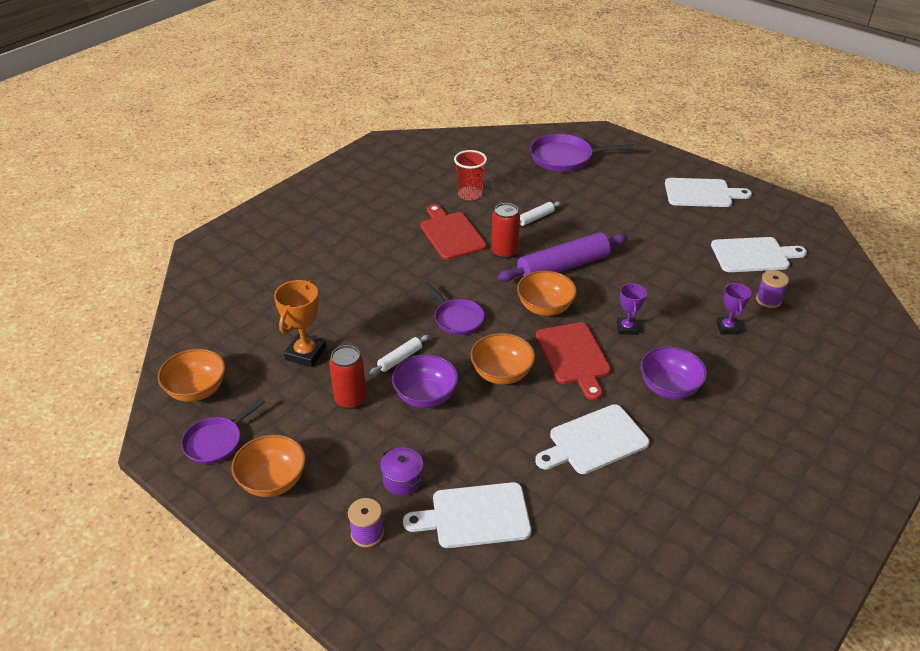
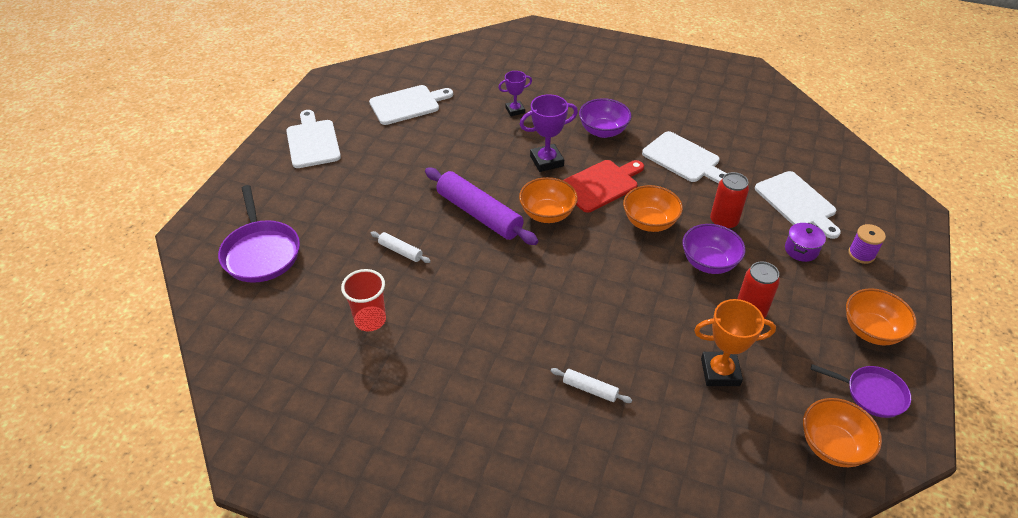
camera: 110 degrees left, 5 degrees up
white rolling pin [369,335,429,375] -> white rolling pin moved to [551,368,632,403]
red cutting board [421,204,487,260] -> none
purple pan [424,282,485,335] -> none
red can [491,203,520,259] -> red can moved to [710,172,749,229]
purple trophy [617,283,647,335] -> purple trophy [519,94,578,172], size x1.59
white cutting board [711,237,807,272] -> white cutting board turned 90 degrees clockwise [369,85,453,125]
purple spool [756,270,789,308] -> none

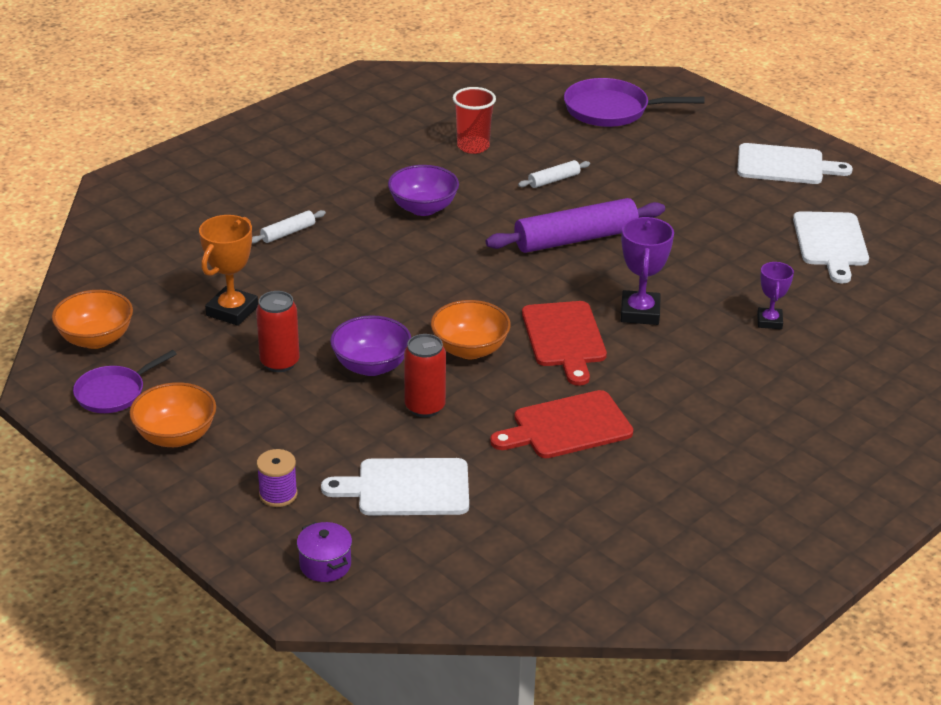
camera: 115 degrees right, 10 degrees down
orange bowl [519,177,578,223] -> none
purple bowl [579,98,631,138] -> purple bowl moved to [388,165,459,216]
white cutting board [642,131,727,184] -> red cutting board [490,390,633,458]
purple pot [785,223,826,262] -> purple pot moved to [297,522,352,582]

